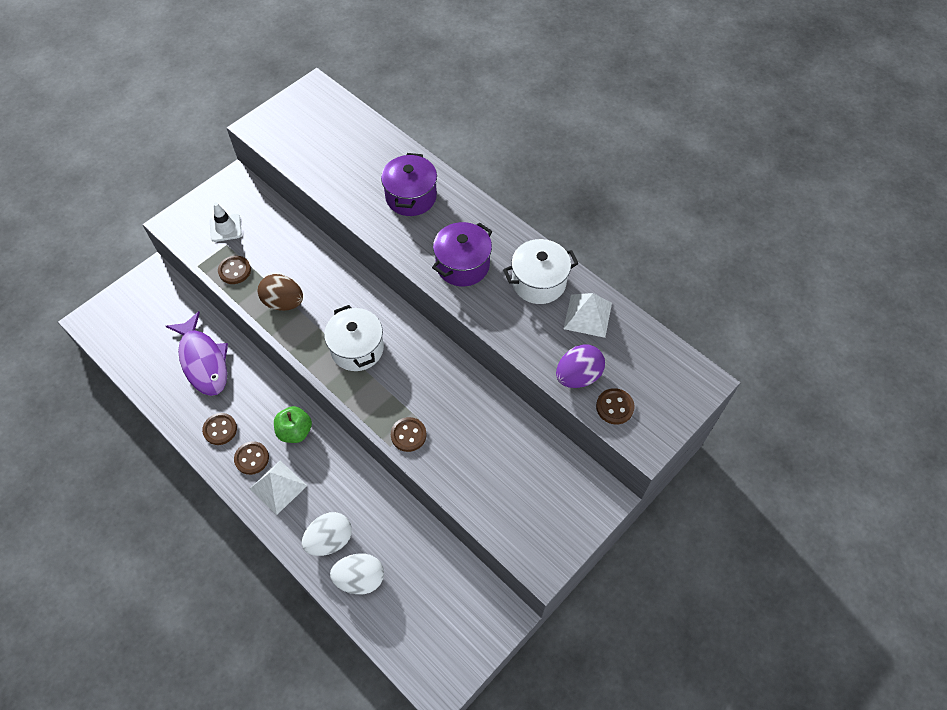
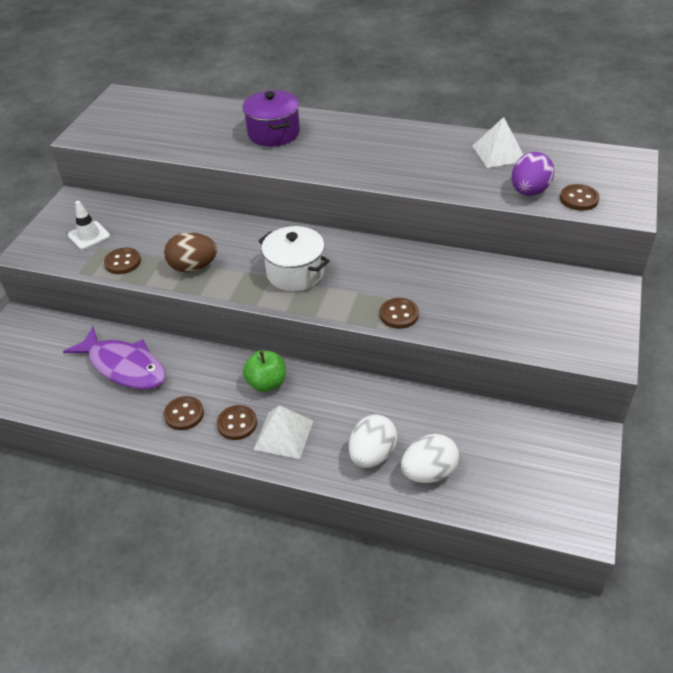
camera: 25 degrees left, 15 degrees down
purple pot [432,222,492,286] -> none
white pot [503,239,579,304] -> none

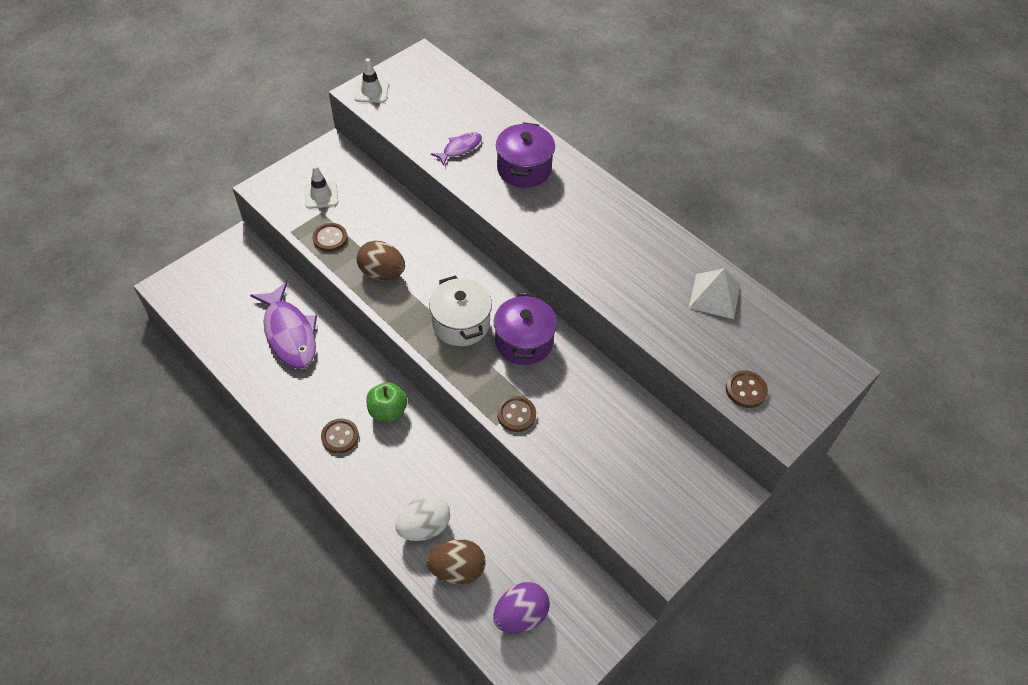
camera: 25 degrees right, 10 degrees up
brown button [164,396,204,430] -> none
white pyramid [253,405,313,459] -> none
white egg [401,434,459,483] -> brown egg [426,539,486,584]
purple egg [511,152,554,196] -> purple egg moved to [493,582,550,633]
none -> white traffic cone [354,58,389,103]
none -> purple fish [431,132,482,166]
none -> purple pot [494,293,557,365]

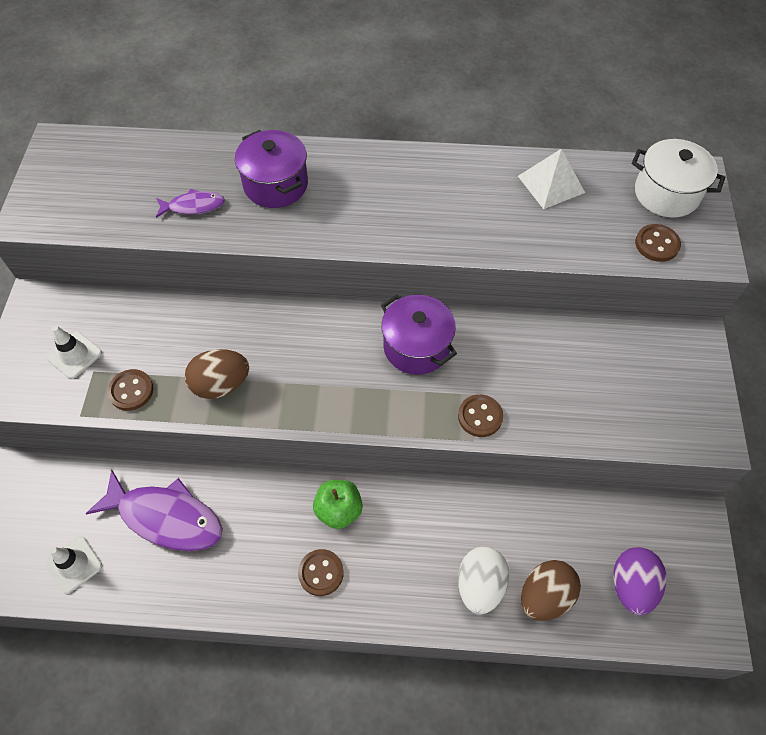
camera: 40 degrees left, 5 degrees up
white traffic cone [354,58,389,103] -> white traffic cone moved to [45,536,102,594]
white pot [429,275,492,346] -> white pot moved to [632,139,725,218]
purple fish [431,132,482,166] -> purple fish turned 75 degrees clockwise [156,189,225,218]

